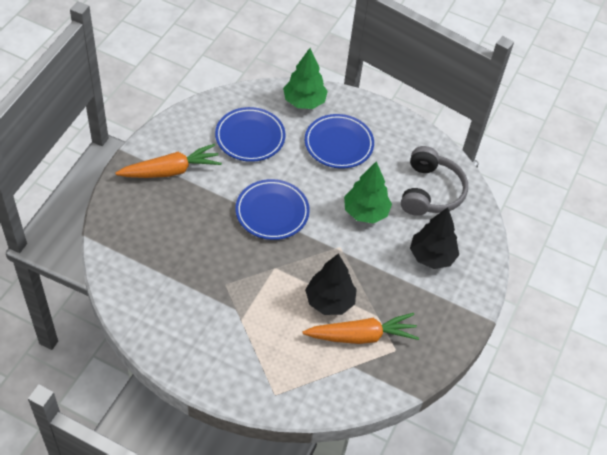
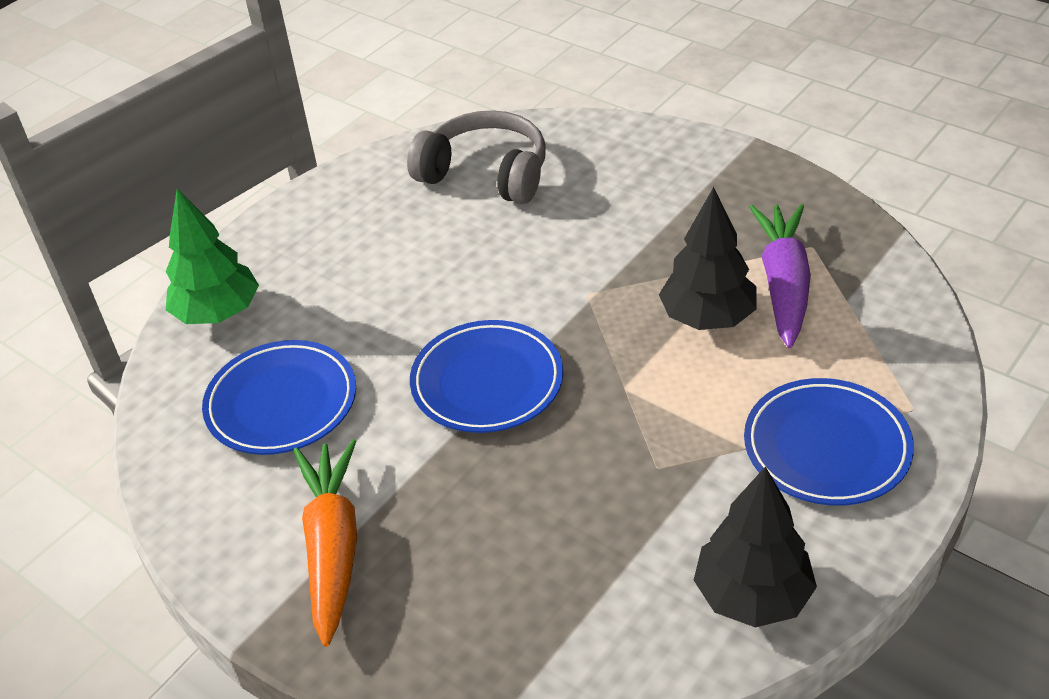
camera: 70 degrees left, 10 degrees down
orange carrot [303,313,419,344] -> purple carrot [749,204,811,348]
blue plate [305,114,374,169] -> blue plate moved to [744,378,914,505]
green tree [344,161,392,224] -> none
black tree [410,207,459,269] -> black tree moved to [694,466,817,628]

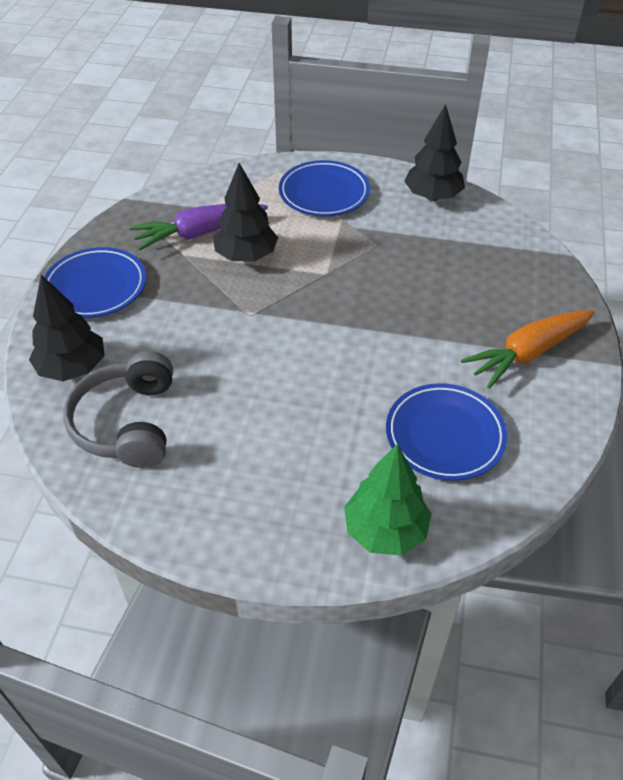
camera: 120 degrees left, 5 degrees up
blue plate [410,320,563,433] -> blue plate moved to [44,247,146,318]
none -> black tree [29,275,105,381]

